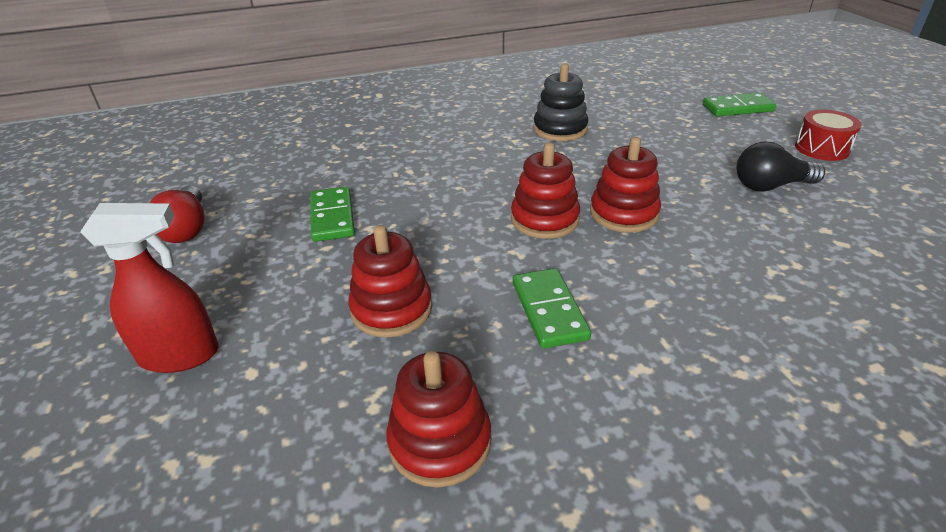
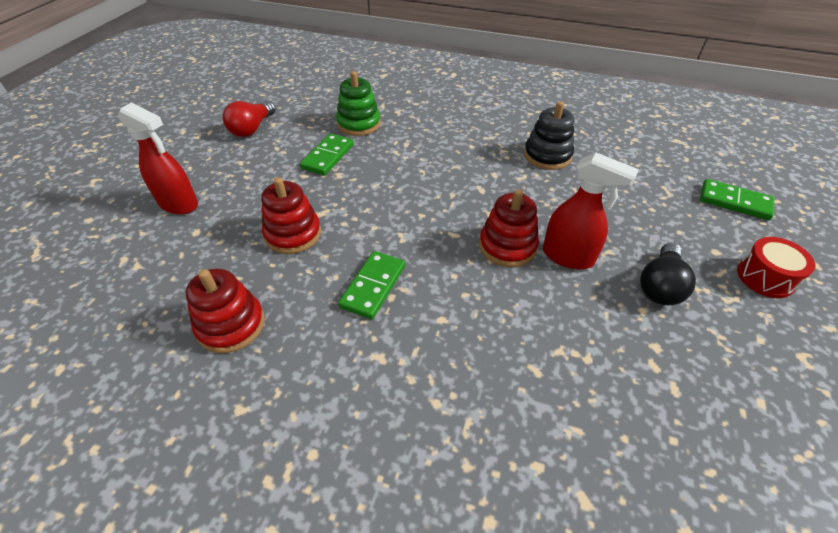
camera: 35 degrees right, 10 degrees up
red stacking toy [511,143,580,239] -> none
black light bulb [736,141,825,191] -> black light bulb turned 90 degrees counterclockwise [640,243,696,305]
none -> green stacking toy [336,71,381,136]
none -> red spray bottle [543,152,639,270]

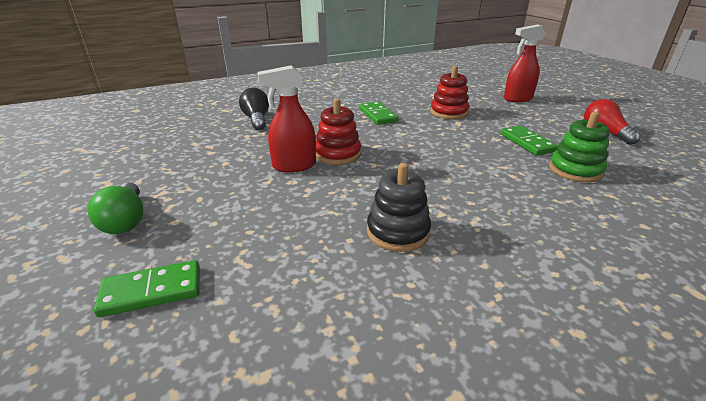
camera: 135 degrees right, 15 degrees down
red stacking toy [185,269,265,353] -> none
black light bulb [640,243,696,305] -> black light bulb moved to [239,88,269,130]
red drum [737,237,815,298] -> green light bulb [87,182,144,234]

